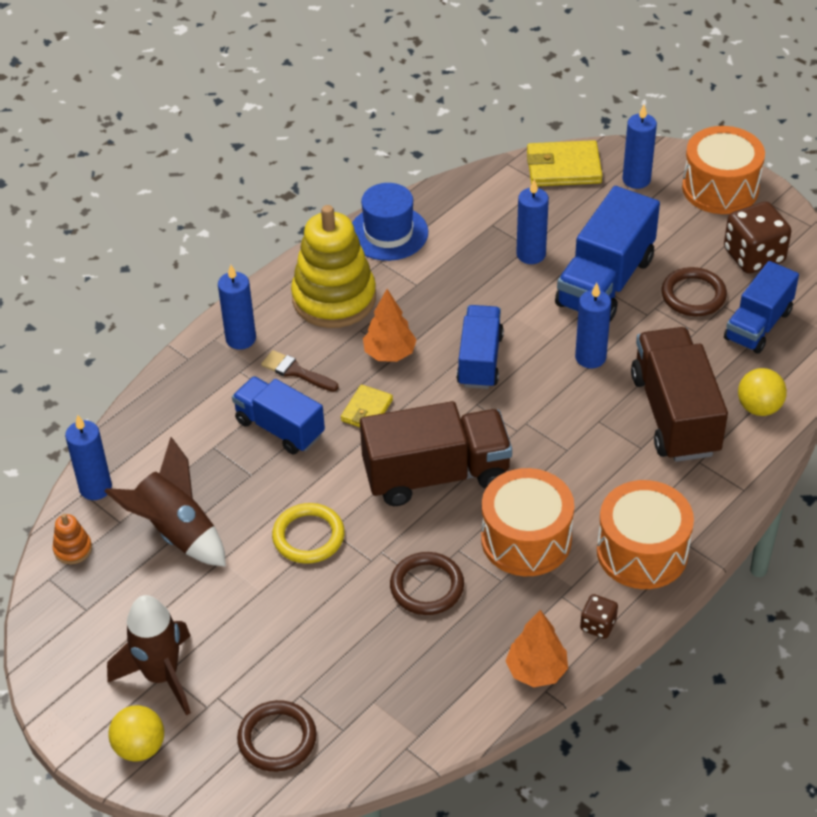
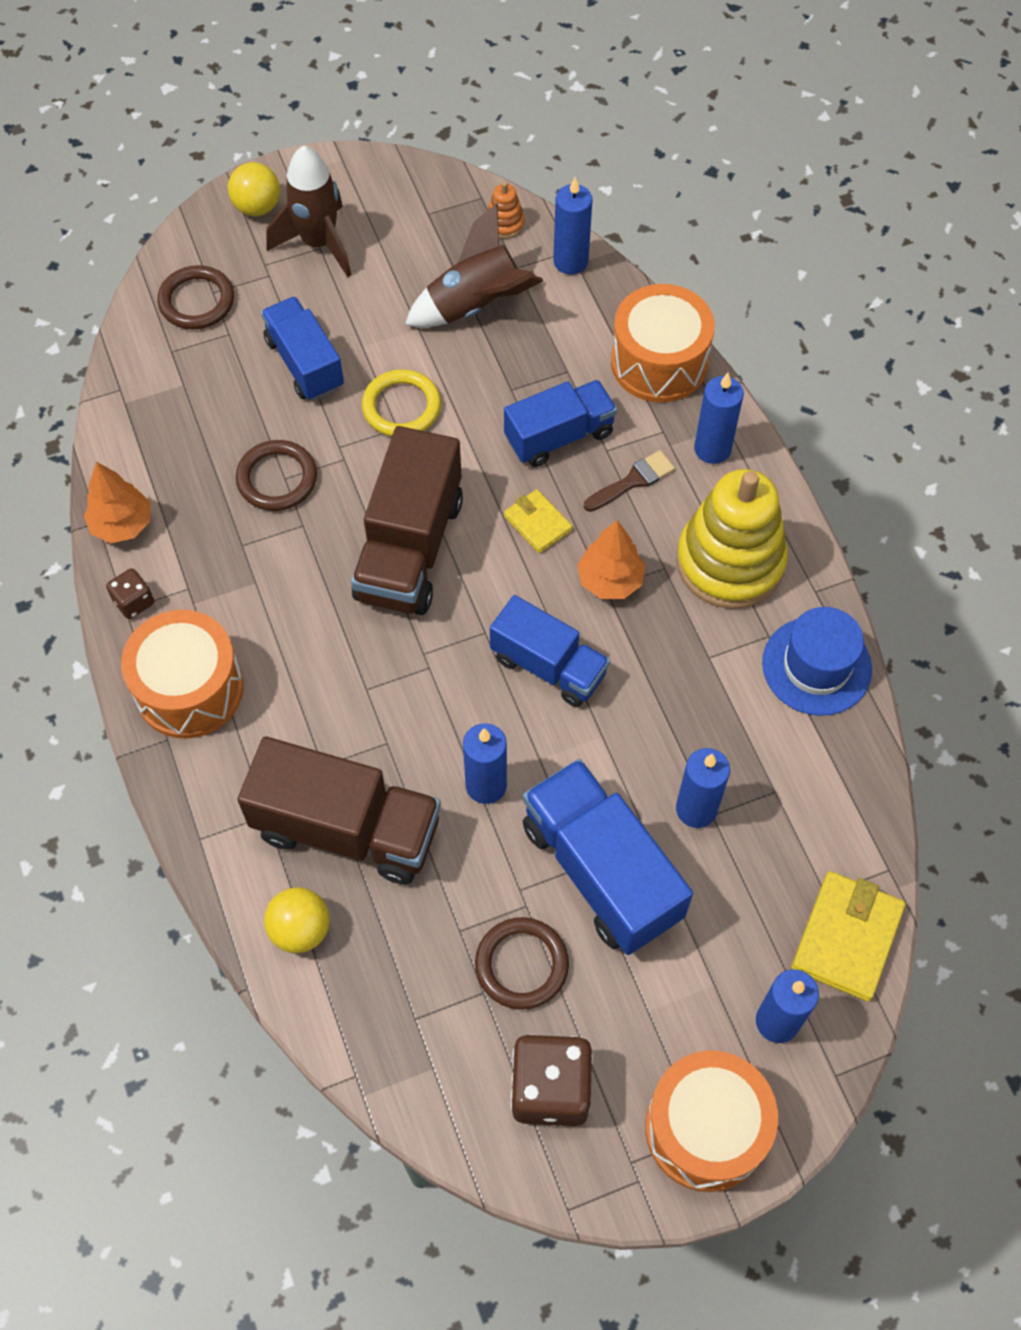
camera: 115 degrees right, 15 degrees up
orange drum [481,468,574,576] -> orange drum moved to [611,284,715,403]
blue truck [724,261,799,354] -> blue truck moved to [261,297,344,401]

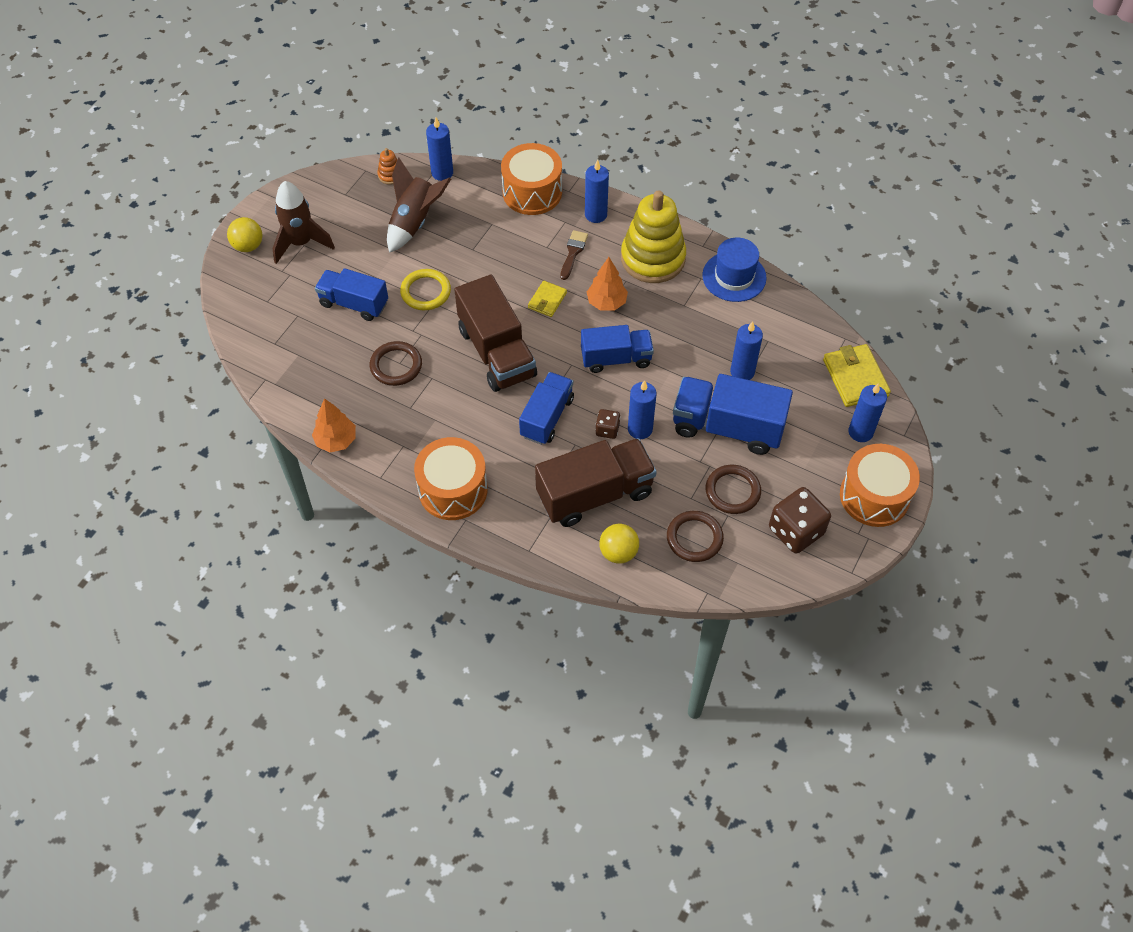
camera: 40 degrees left, 5 degrees down
brown dice [106,568,154,619] -> brown dice moved to [595,409,620,439]
brown ring [157,265,234,329] -> brown ring moved to [667,511,724,562]
blue truck [504,380,617,467] -> blue truck moved to [519,372,574,445]
yellow wallet [504,489,572,553] -> yellow wallet turned 75 degrees counterclockwise [528,281,567,317]

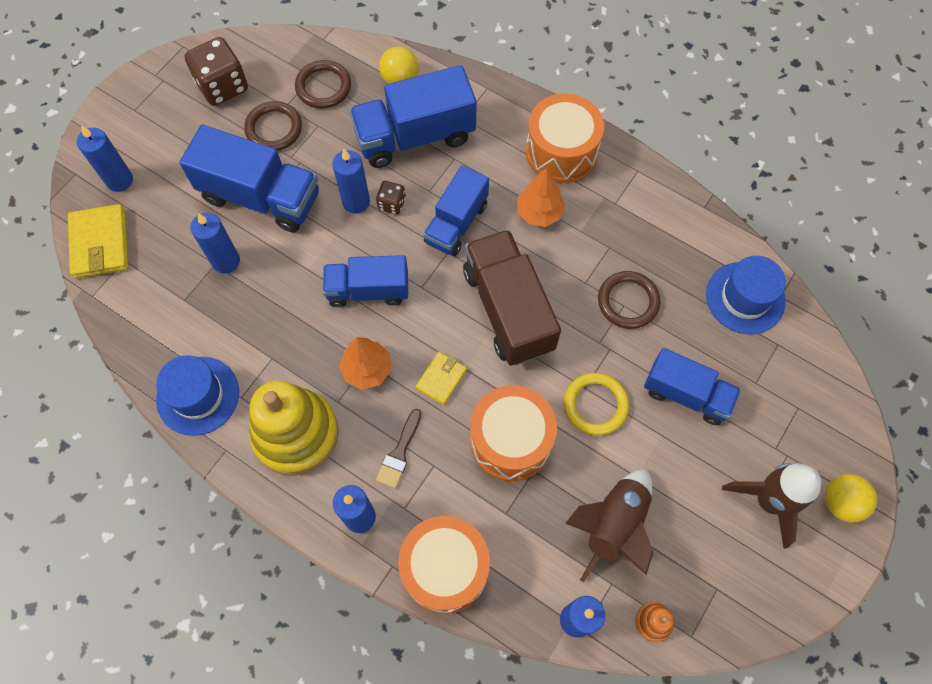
camera: 175 degrees left, 10 degrees up
orange tree [312,398,356,452] -> orange tree moved to [517,168,566,227]
brown truck [535,438,657,527] -> blue truck [349,65,477,168]
orange drum [840,444,920,527] -> orange drum moved to [470,385,557,481]
none -> blue hat [706,256,786,334]

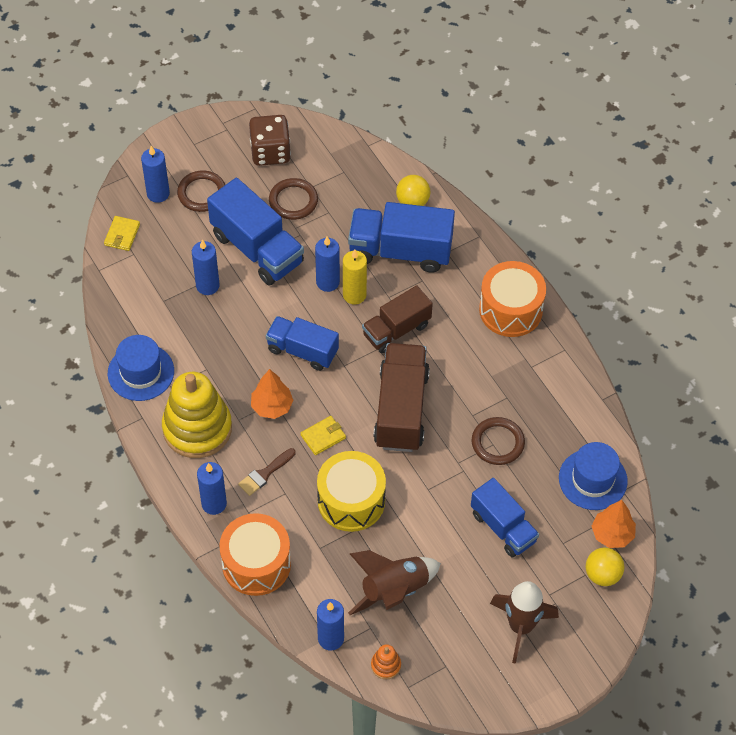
camera: 25 degrees right, 10 degrees down
yellow wallet [68,204,129,278] -> yellow wallet [104,216,140,251], size x0.60
brown ring [295,60,351,109] -> brown ring moved to [177,170,225,212]
brown dice [376,181,406,215] -> yellow candle [343,249,367,304]
blue truck [423,165,489,256] -> brown truck [362,285,433,353]
orange drum [470,385,557,481] -> yellow drum [317,451,386,532]
orange tree [517,168,566,227] -> orange tree moved to [592,500,636,548]
yellow ring [564,373,629,435] -> none
yellow ball [825,474,877,523] -> yellow ball moved to [586,547,625,586]

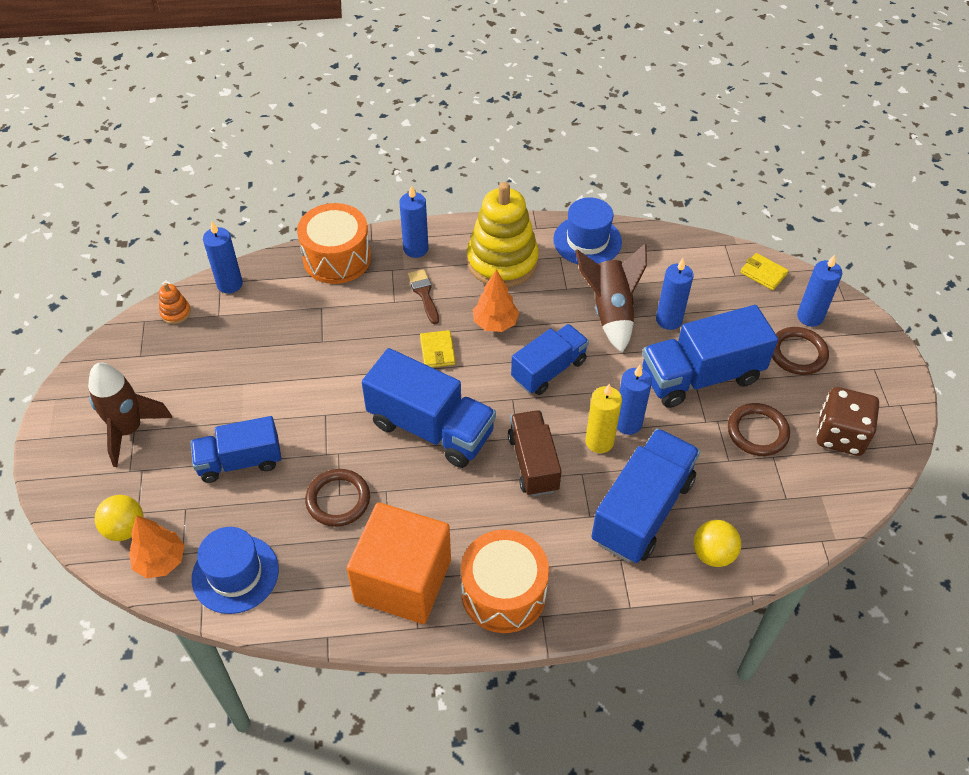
camera: 115 degrees right, 5 degrees down
yellow drum [317,451,386,532] -> none
brown rocket [348,550,441,615] -> brown rocket moved to [575,244,647,353]
brown truck [373,343,430,452] -> blue truck [362,348,496,468]
none -> orange cube [347,502,451,624]

